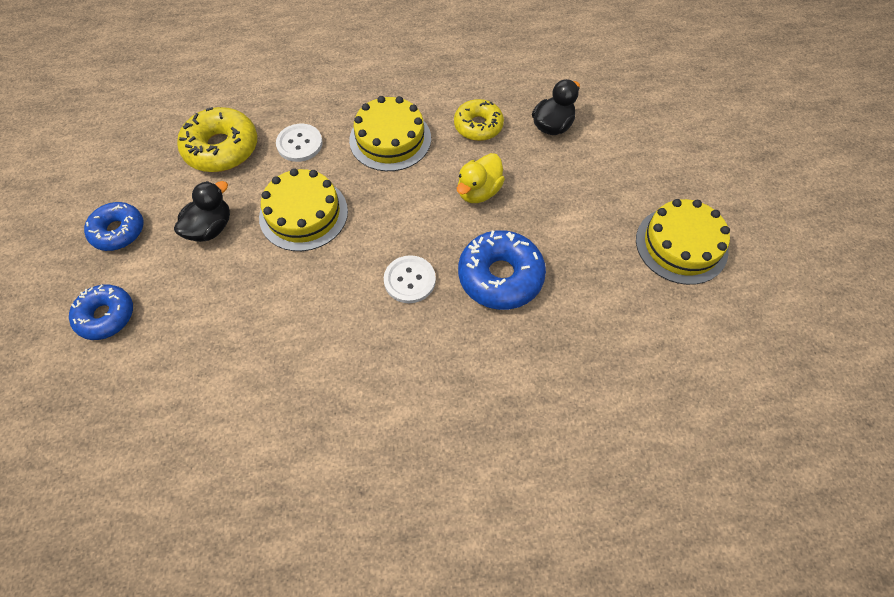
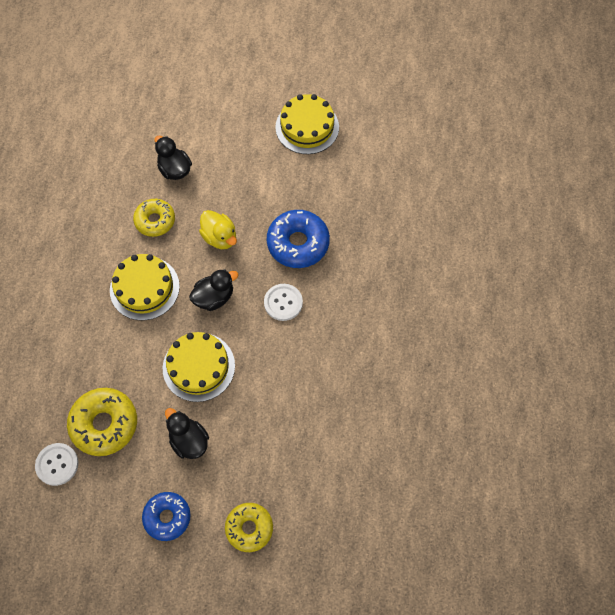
camera: 75 degrees left, 5 degrees up
blue donut [69,284,133,340] -> yellow donut [225,503,273,552]
white button [276,124,323,162] -> white button moved to [35,443,79,486]
none -> black duck [189,269,239,311]

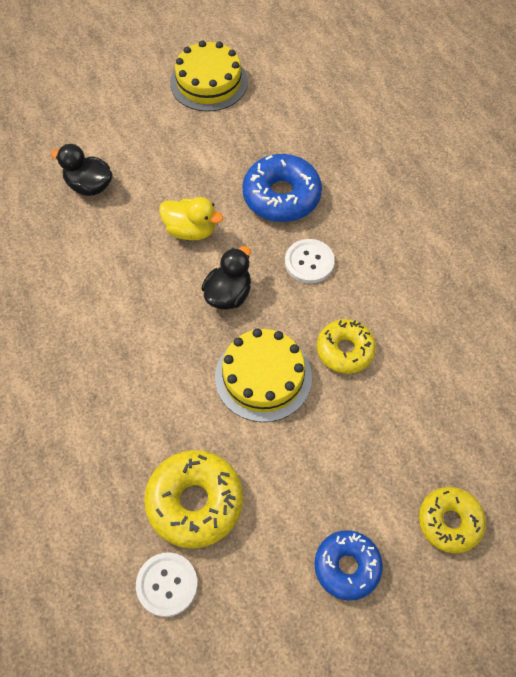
camera: 30 degrees left, 5 degrees down
yellow cake [110,254,180,321] -> none
yellow donut [133,199,175,237] -> yellow donut moved to [317,319,376,374]
black duck [165,408,209,459] -> none

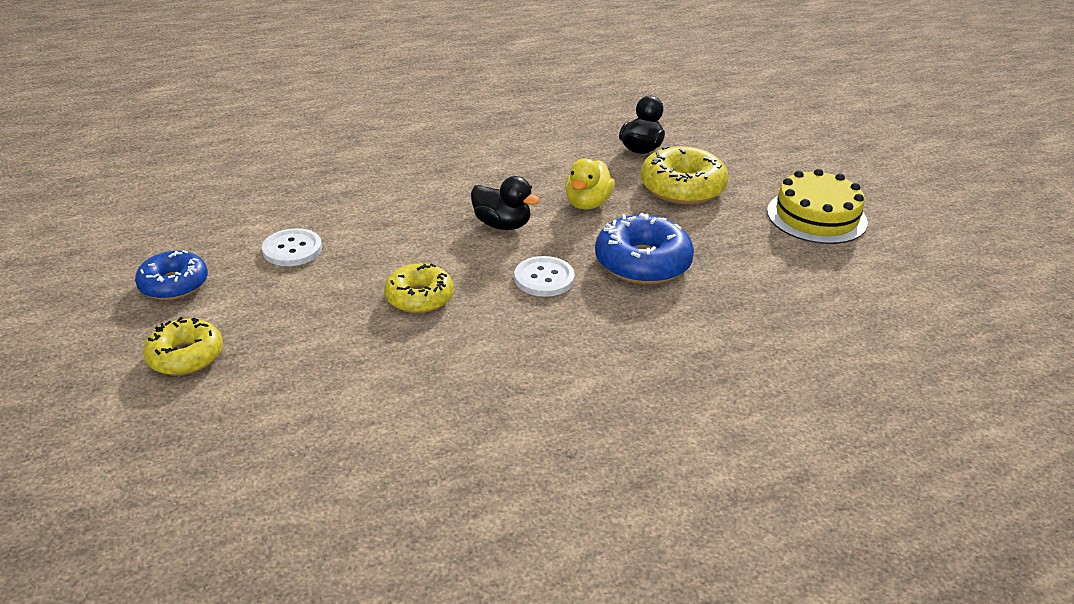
camera: 90 degrees right, 25 degrees down
white button [136,552,198,617] -> white button moved to [262,228,322,266]
yellow donut [144,450,243,549] -> yellow donut moved to [641,146,729,205]
yellow cake [215,329,312,422] -> none

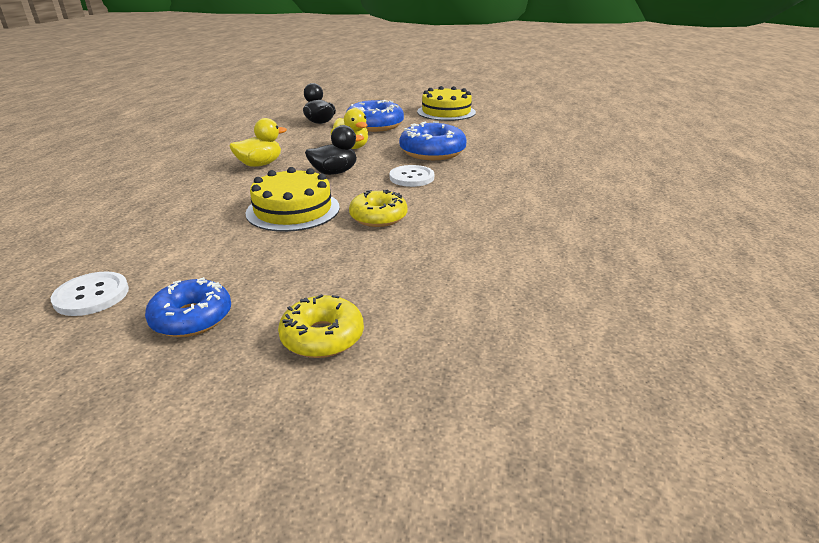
camera: 55 degrees left, 5 degrees down
white button [262,228,322,266] -> white button moved to [51,271,129,316]
yellow donut [641,146,729,205] -> blue donut [346,100,404,132]
none -> yellow duck [229,118,287,167]
none -> yellow cake [245,167,340,232]

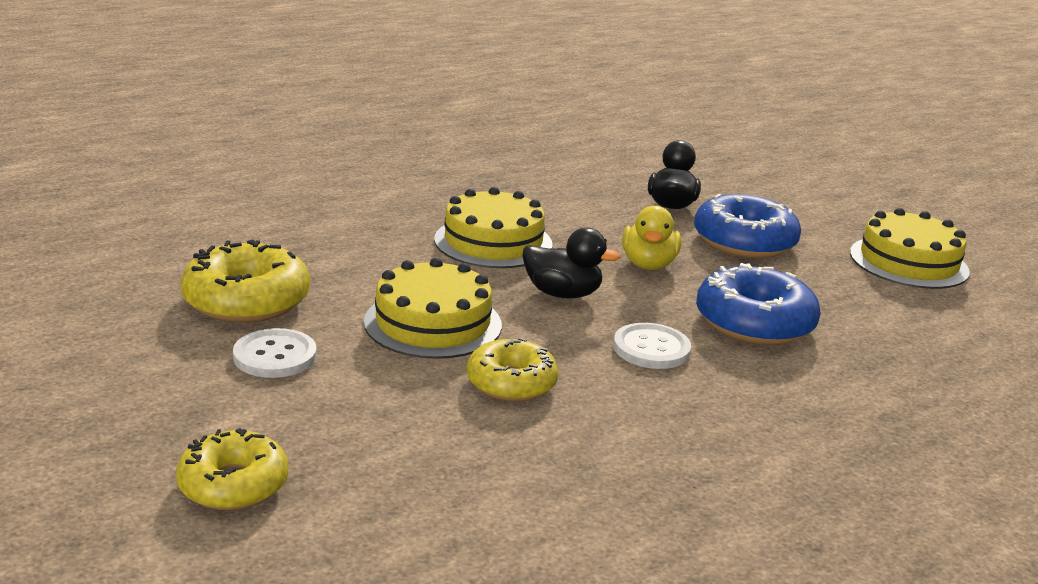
camera: 40 degrees right, 5 degrees down
white button [51,271,129,316] -> white button moved to [233,328,317,378]
blue donut [145,277,231,337] -> none
yellow duck [229,118,287,167] -> yellow cake [434,187,553,268]
none -> yellow donut [181,239,310,323]

